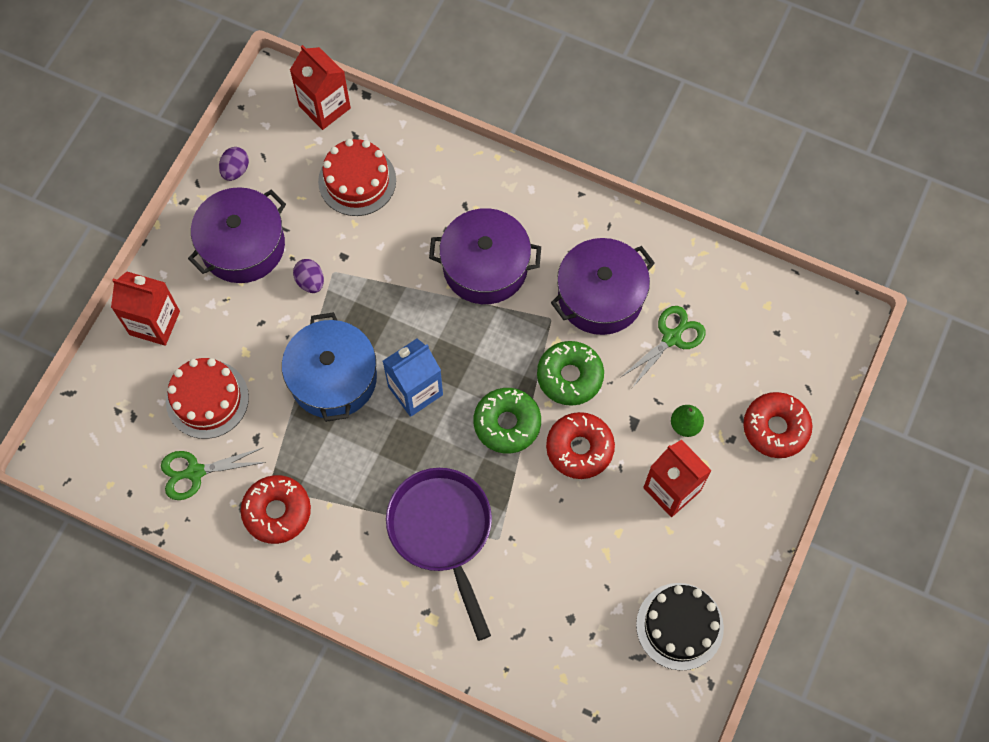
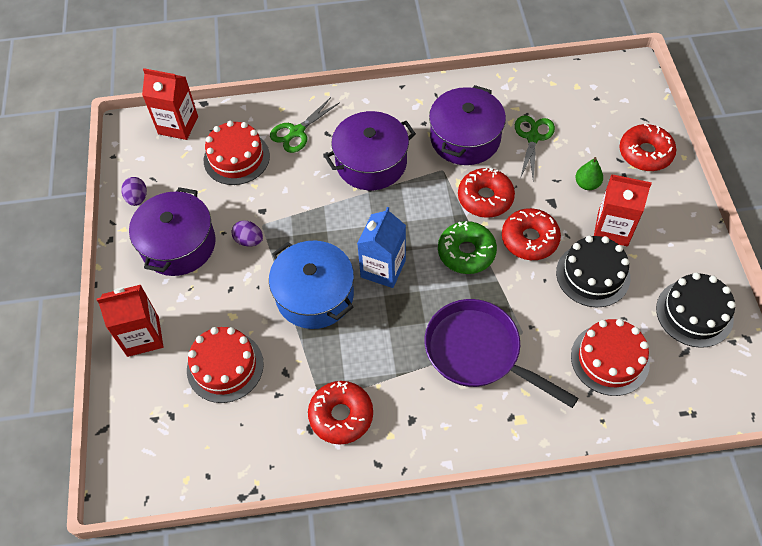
camera: 30 degrees left, 10 degrees down
green scissors [161,448,266,500] -> green scissors moved to [270,97,340,153]
green donut [537,341,604,406] -> red donut [458,168,515,218]
none -> black cake [556,235,630,308]
none -> red cake [571,319,650,396]

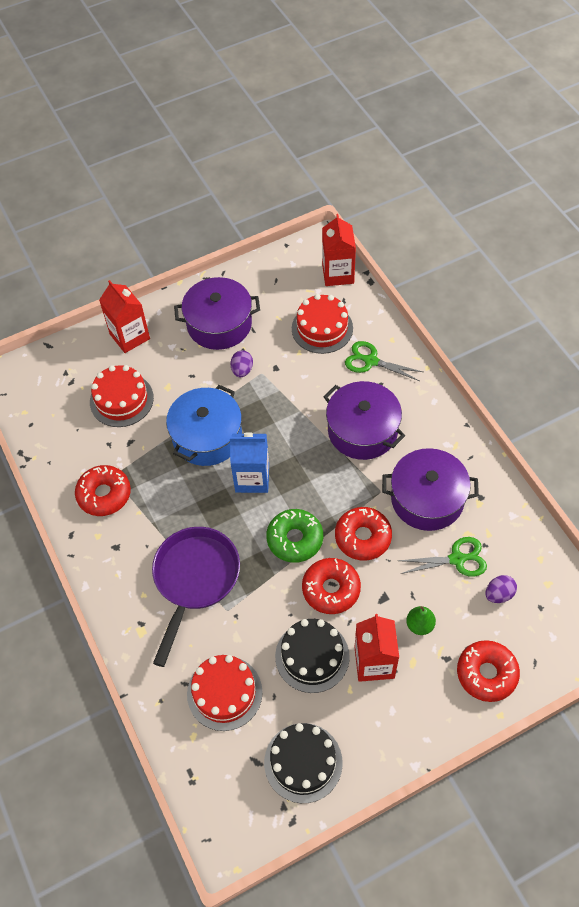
camera: 70 degrees right, 0 degrees up
purple egg [121,177,147,206] -> purple egg moved to [485,575,517,603]

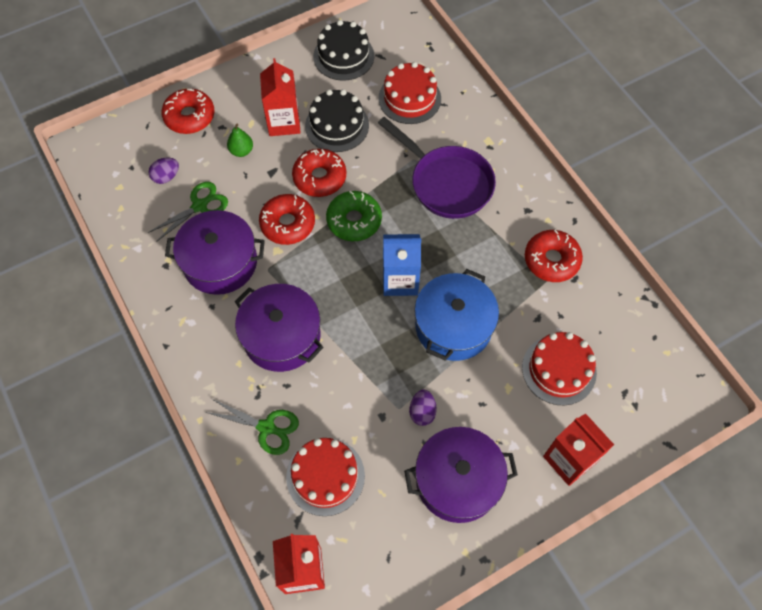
camera: 175 degrees right, 5 degrees up
purple pan [152,527,240,667] -> purple pan turned 60 degrees counterclockwise [378,117,496,219]
green scissors [398,537,487,577] -> green scissors turned 150 degrees clockwise [148,182,228,242]

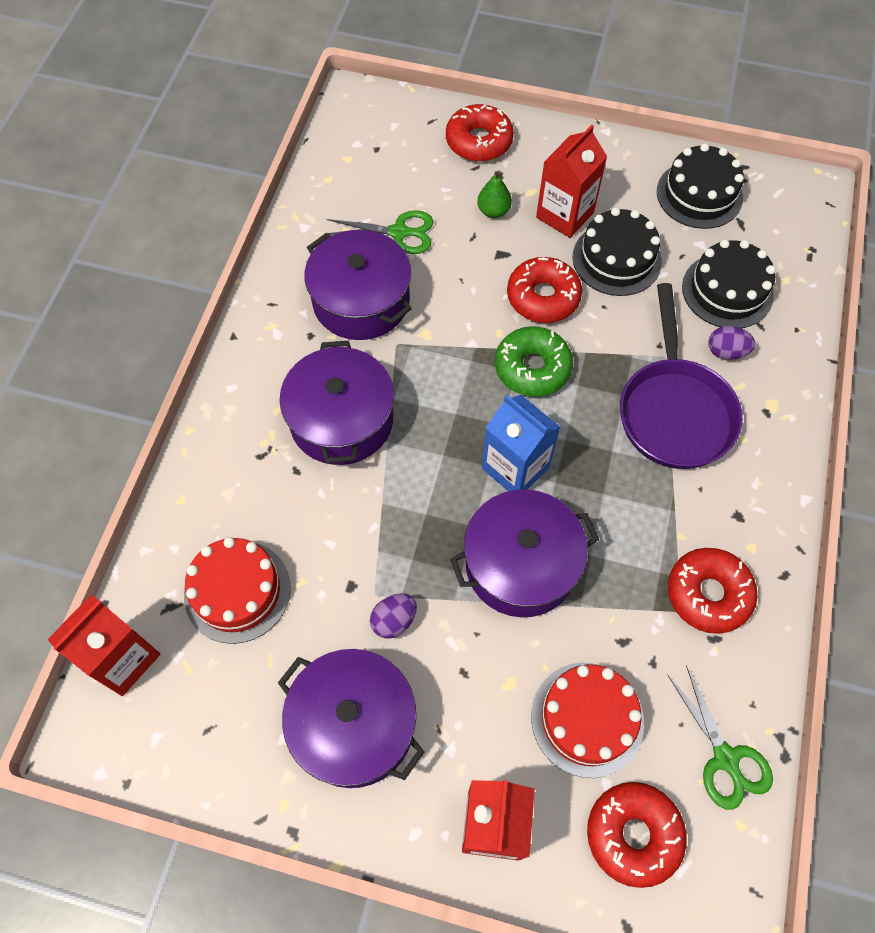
camera: 45 degrees right, 0 degrees up
purple egg [149,158,179,184] -> purple egg moved to [709,326,755,360]
green scissors [205,399,299,455] -> green scissors moved to [667,665,773,810]
red donut [259,194,315,245] -> red donut moved to [587,782,687,888]
red cake [379,62,441,124] -> black cake [682,239,776,328]
blue pot [414,269,499,361] -> purple pot [450,489,599,617]

